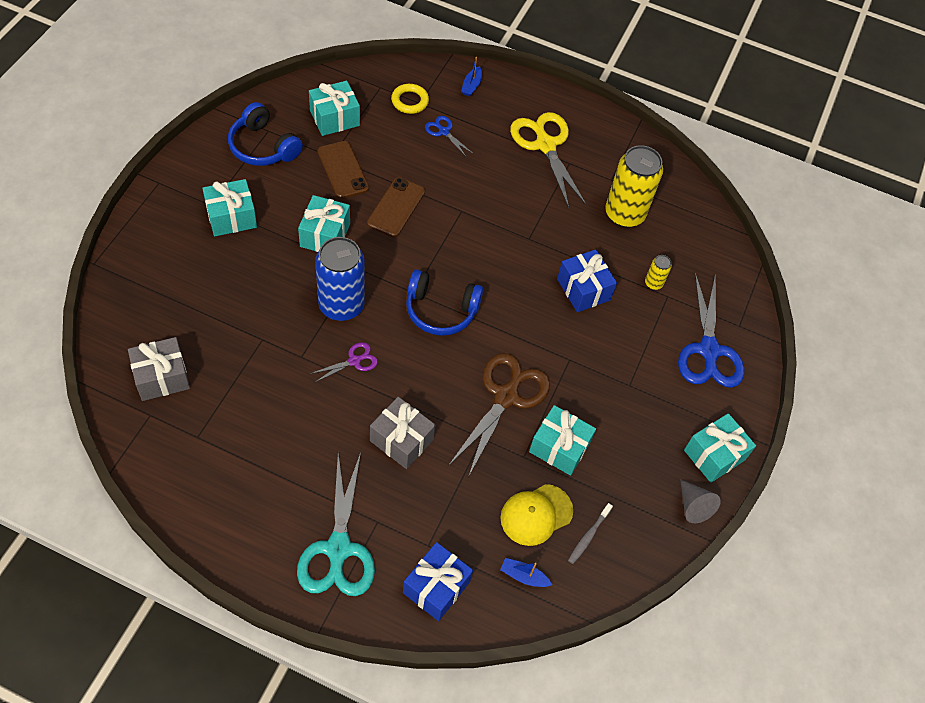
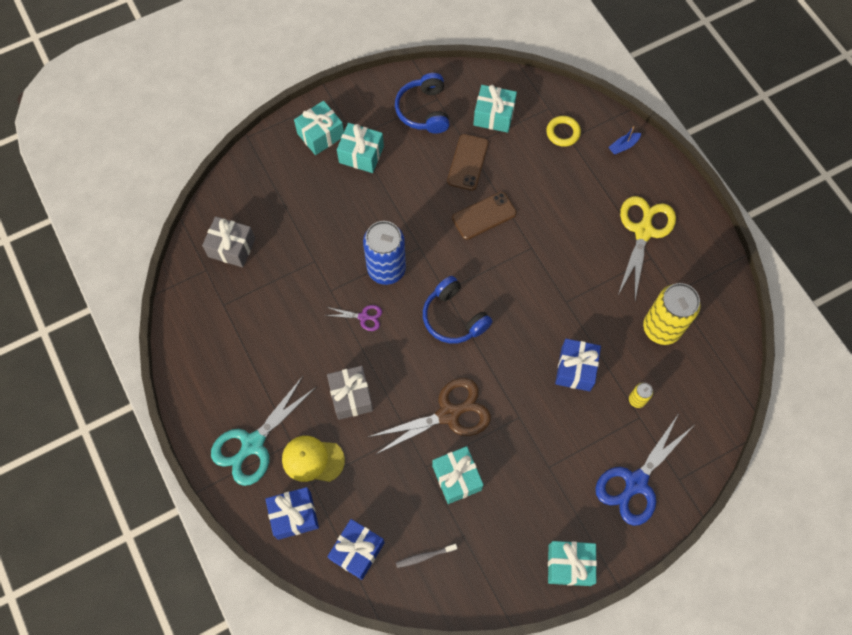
camera: 45 degrees right, 10 degrees up
turquoise gift [298,195,350,252] -> turquoise gift moved to [294,101,344,155]
blue scissors [425,116,474,158] -> none
yellow cap [500,484,573,546] -> yellow cap moved to [282,436,345,482]
blue boat [500,558,552,587] -> blue gift [327,519,385,580]
grey cone [680,479,721,523] -> none

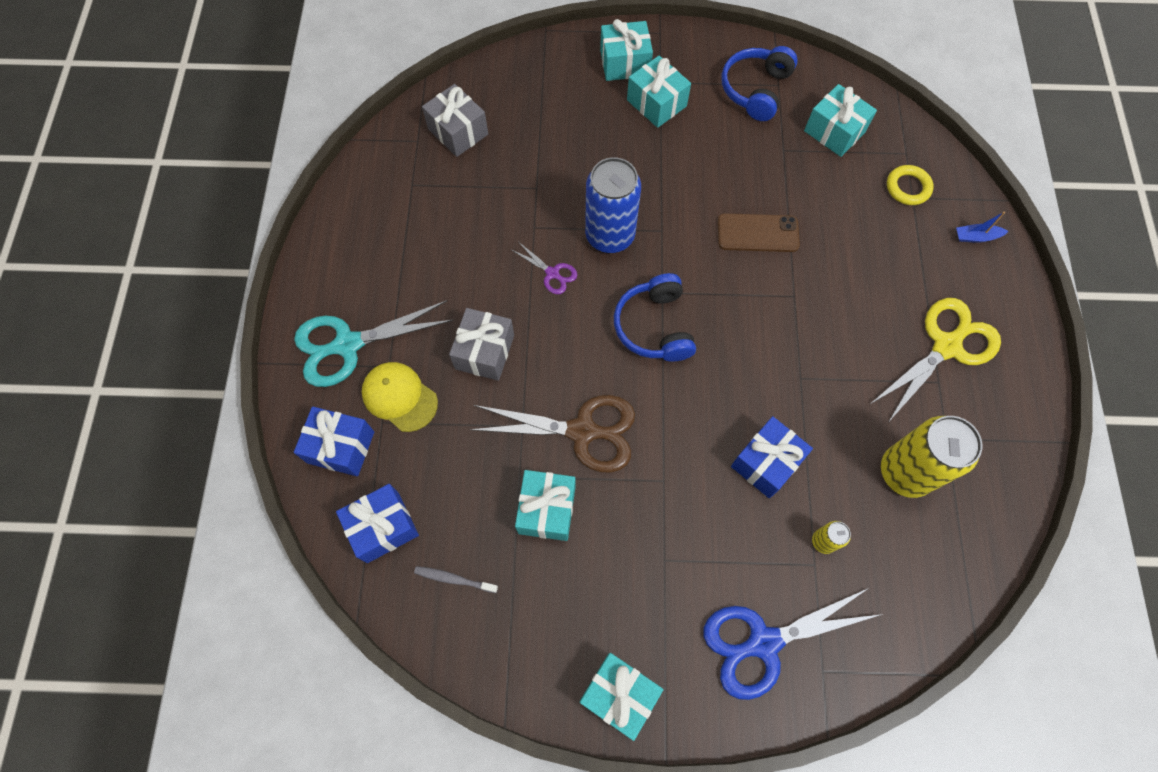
camera: 30 degrees right, 0 degrees up
brown phone [447,134,489,191] -> none

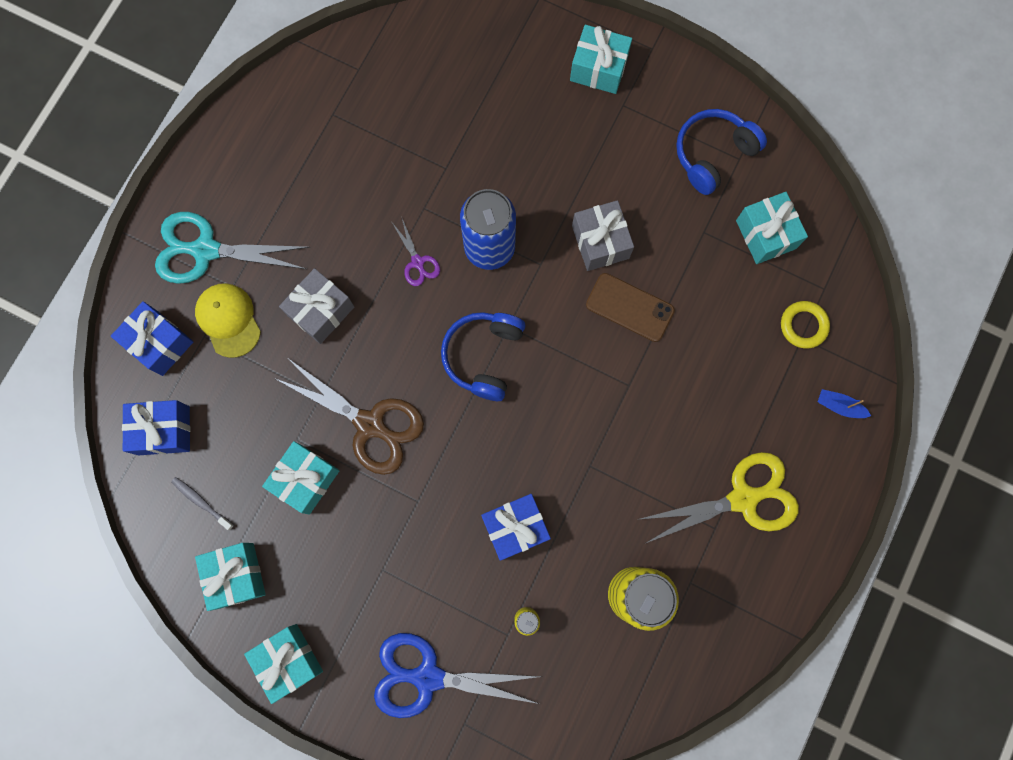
camera: 25 degrees right, 10 degrees up
grey gift [422,84,488,157] -> grey gift moved to [572,200,634,271]
turquoise gift [627,56,691,128] -> turquoise gift moved to [195,543,266,611]

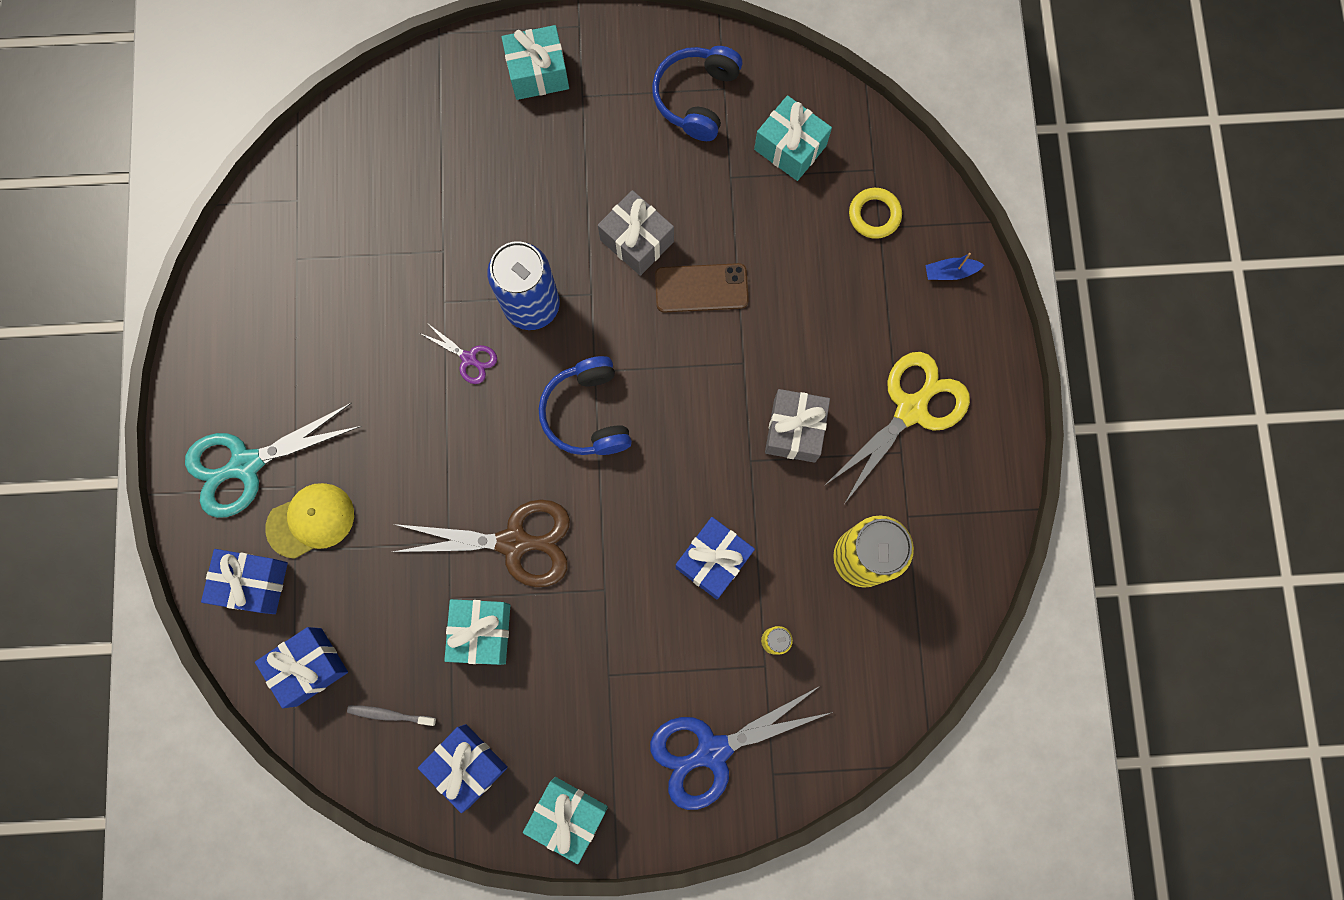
camera: 30 degrees left, 0 degrees up
yellow cap [195,283,261,358] -> yellow cap turned 120 degrees clockwise [265,483,354,559]
turquoise gift [195,543,266,611] -> blue gift [418,724,508,813]
grey gift [279,268,354,344] -> grey gift moved to [765,389,830,463]

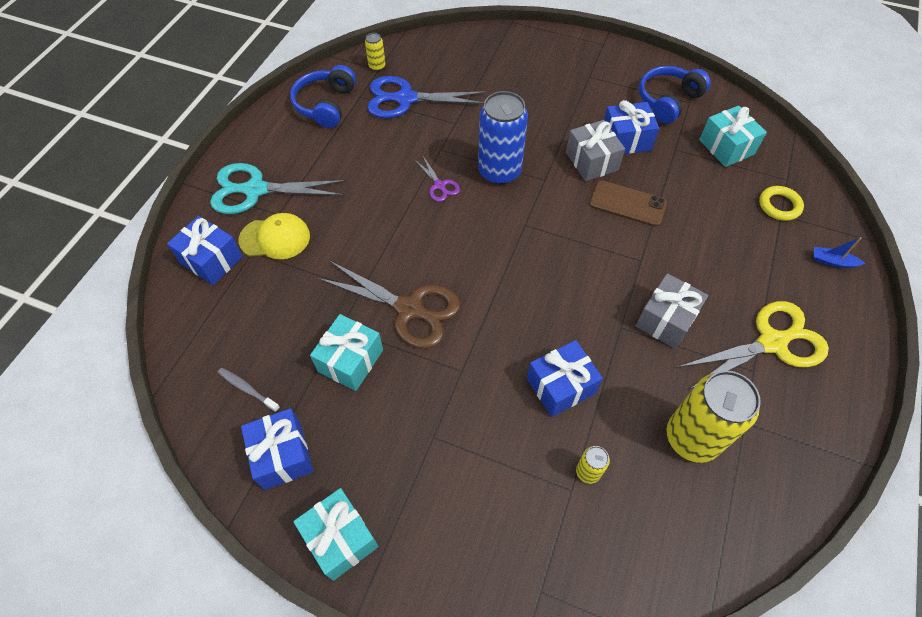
camera: 25 degrees right, 20 degrees down
blue gift [255,627,348,708] -> blue gift moved to [604,100,659,154]
turquoise gift [502,25,569,100] -> none
blue headphones [539,356,632,455] -> blue headphones moved to [290,65,356,128]
blue scissors [650,686,833,810] -> blue scissors moved to [367,76,487,118]
none -> yellow can [365,33,385,71]

